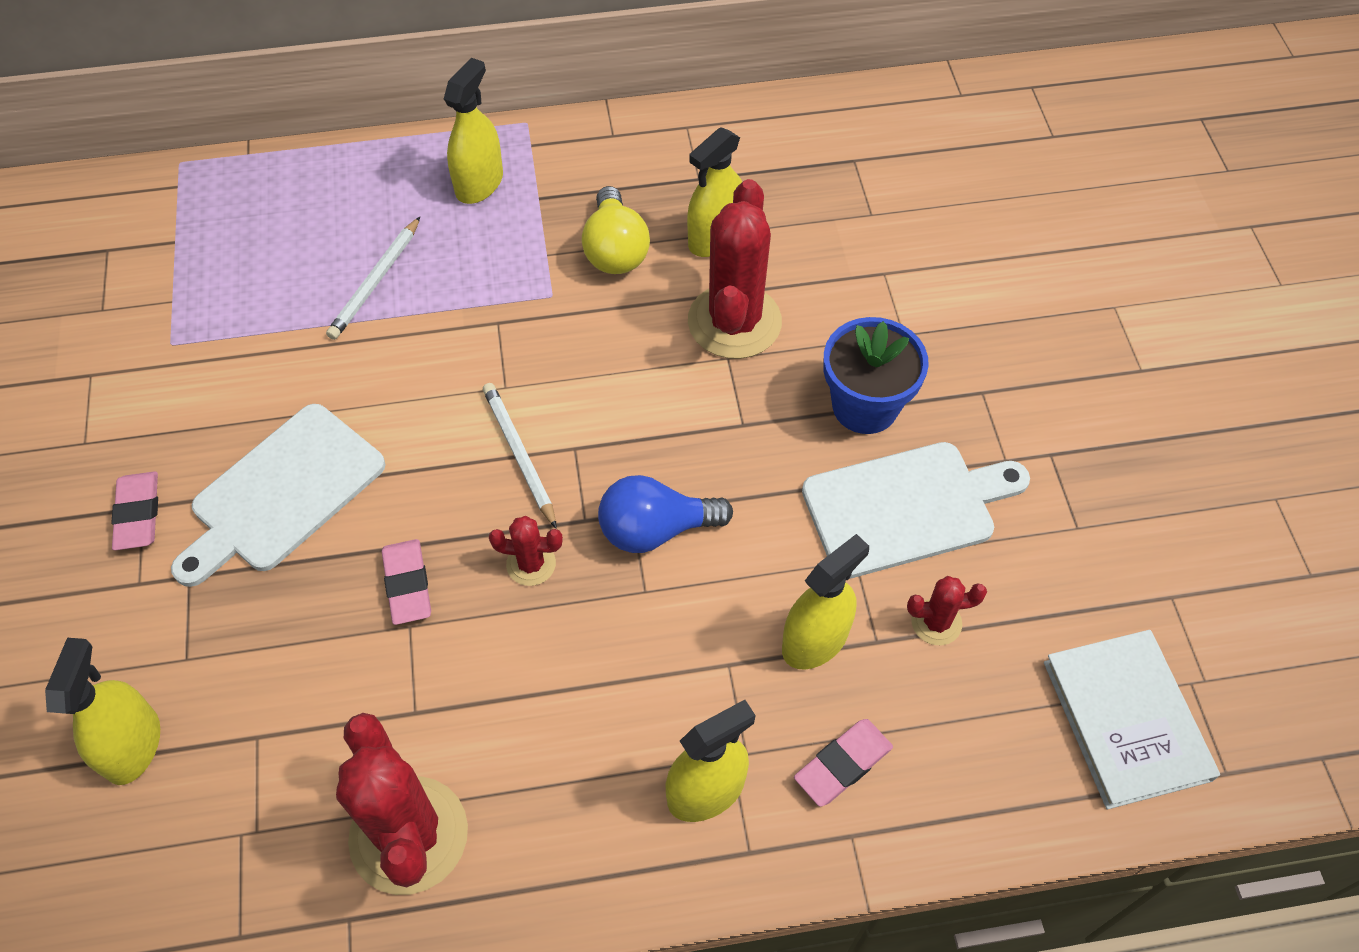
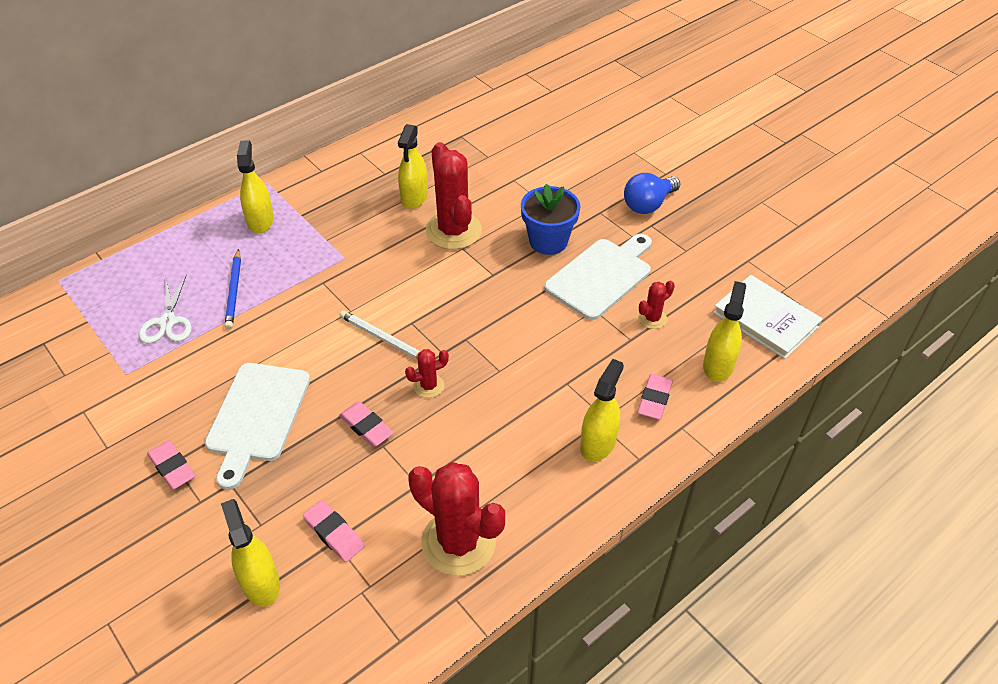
camera: 30 degrees left, 10 degrees down
white pencil [326,217,420,340] -> blue pencil [224,249,241,330]
yellow light bulb [582,186,650,274] -> none
blue light bulb [598,475,733,553] -> blue light bulb moved to [624,173,680,214]
yellow spray bottle [782,534,869,670] -> yellow spray bottle moved to [703,281,746,382]
none -> white scissors [139,274,192,344]
none -> pink eraser [303,500,365,562]

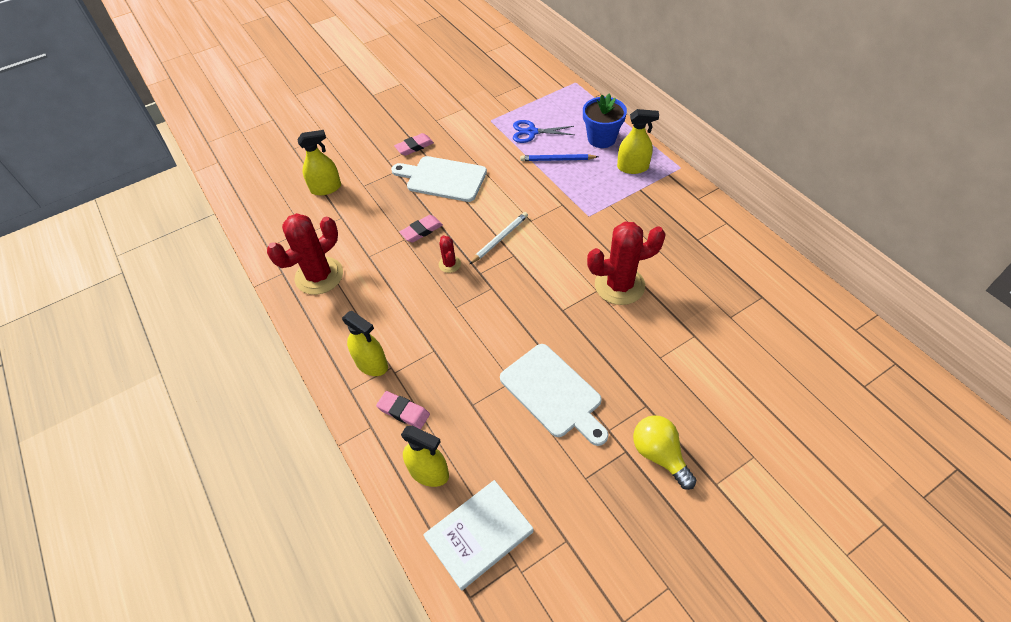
camera: 100 degrees right, 5 degrees up
white scissors [139,274,192,344] -> blue scissors [513,120,574,143]
pink eraser [303,500,365,562] -> none
yellow spray bottle [398,124,428,209] -> none
blue flower pot [521,184,580,255] -> blue flower pot moved to [583,93,627,148]
blue light bulb [624,173,680,214] -> yellow light bulb [633,415,696,490]
red cactus [638,281,675,329] -> none

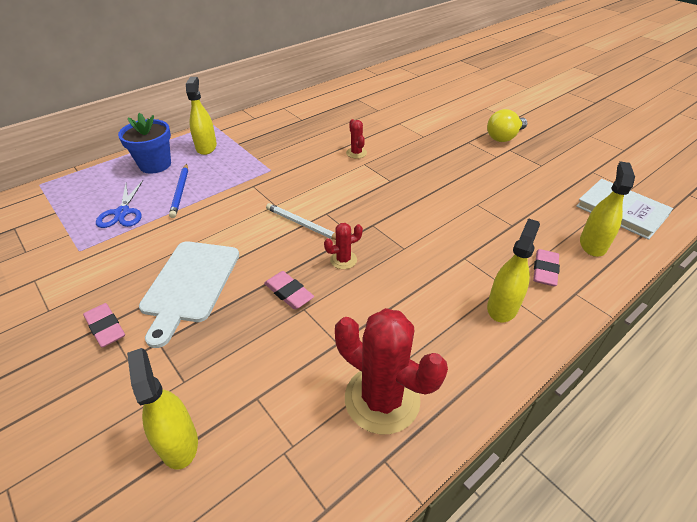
camera: 100 degrees left, 10 degrees down
white cutting board [500,344,609,446] -> none
red cactus [587,221,666,305] -> red cactus [346,119,367,159], size x0.47

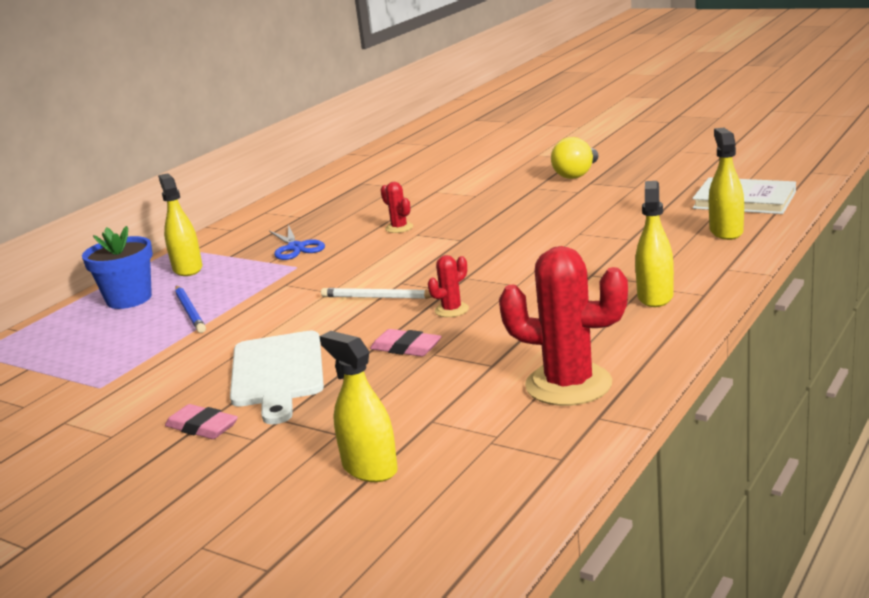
camera: 15 degrees left, 20 degrees down
blue scissors [96,180,143,228] -> blue scissors moved to [269,224,325,260]
pink eraser [533,249,560,286] -> none

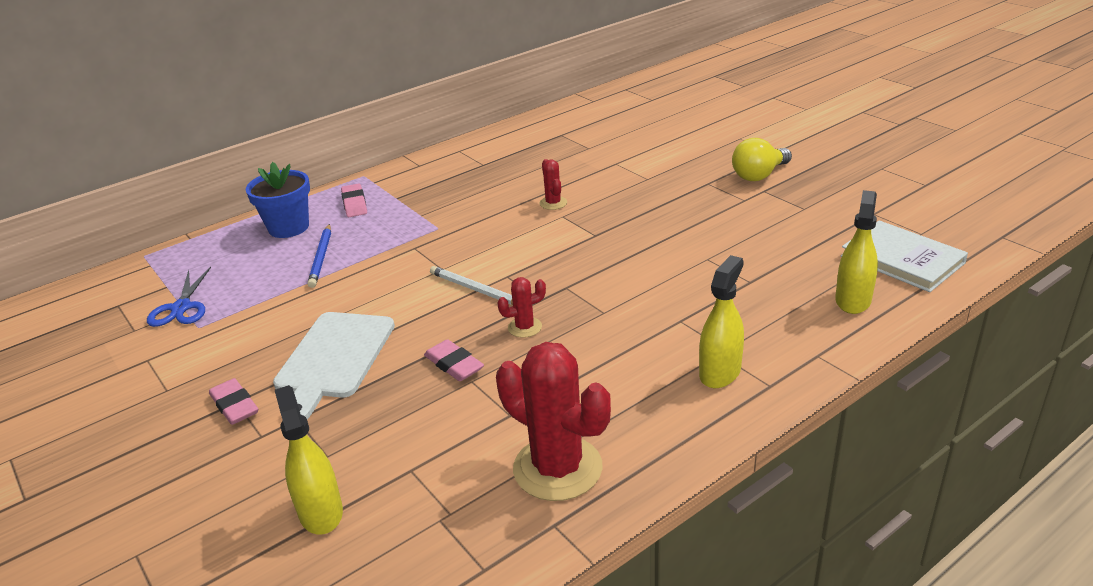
camera: 20 degrees right, 10 degrees up
yellow spray bottle [158,173,202,276] -> pink eraser [341,183,367,217]
blue scissors [269,224,325,260] -> blue scissors moved to [147,267,211,327]

